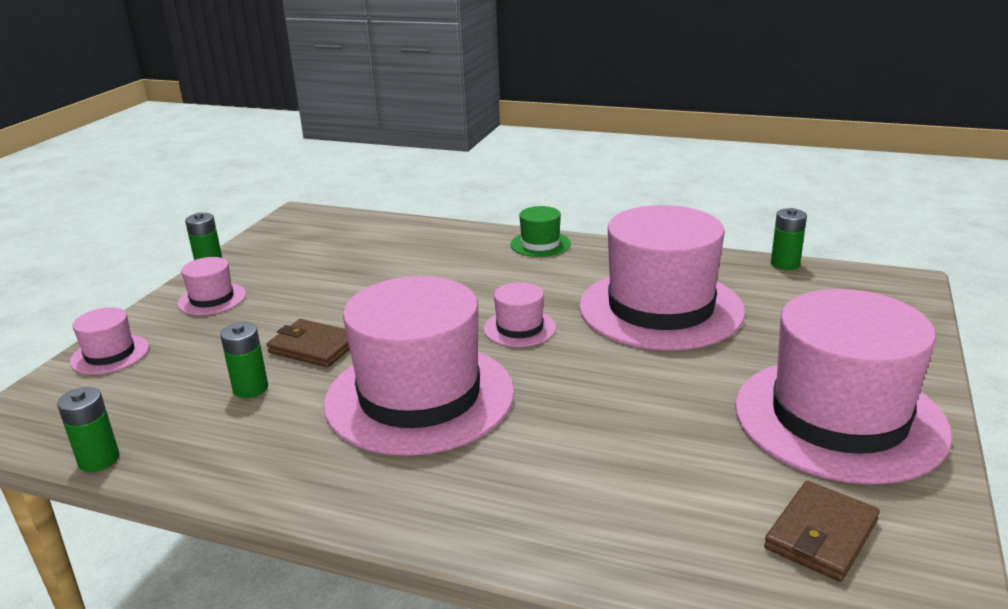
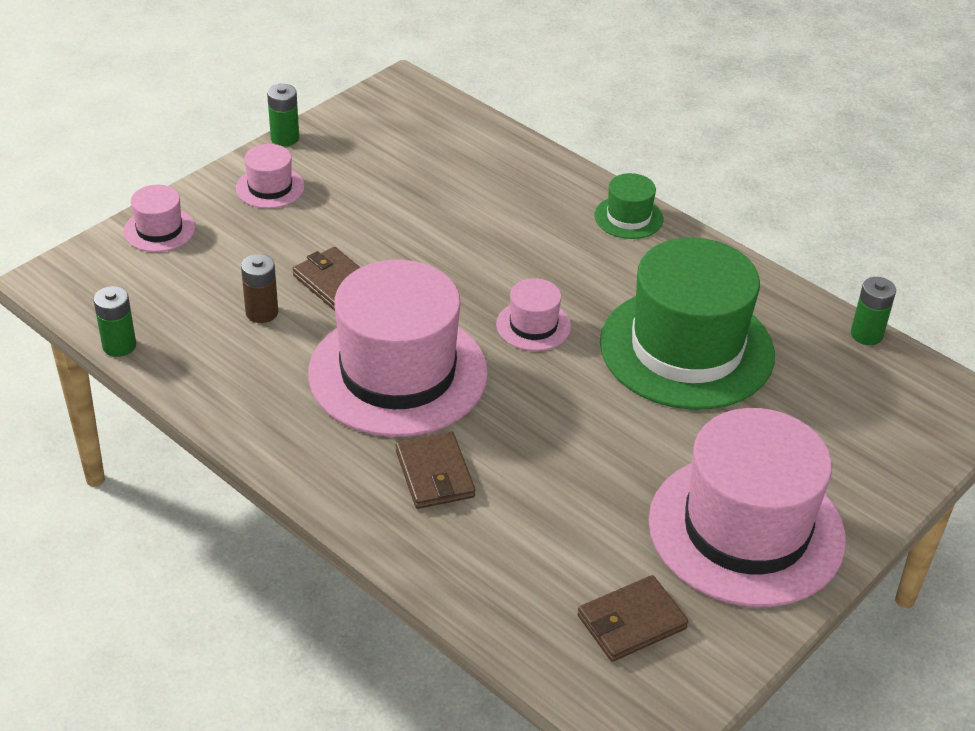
camera: 20 degrees right, 15 degrees up
green battery [220,322,268,398] -> brown battery [241,254,278,323]
pink hat [579,205,745,351] -> green hat [600,238,775,410]
none -> brown wallet [396,432,475,509]

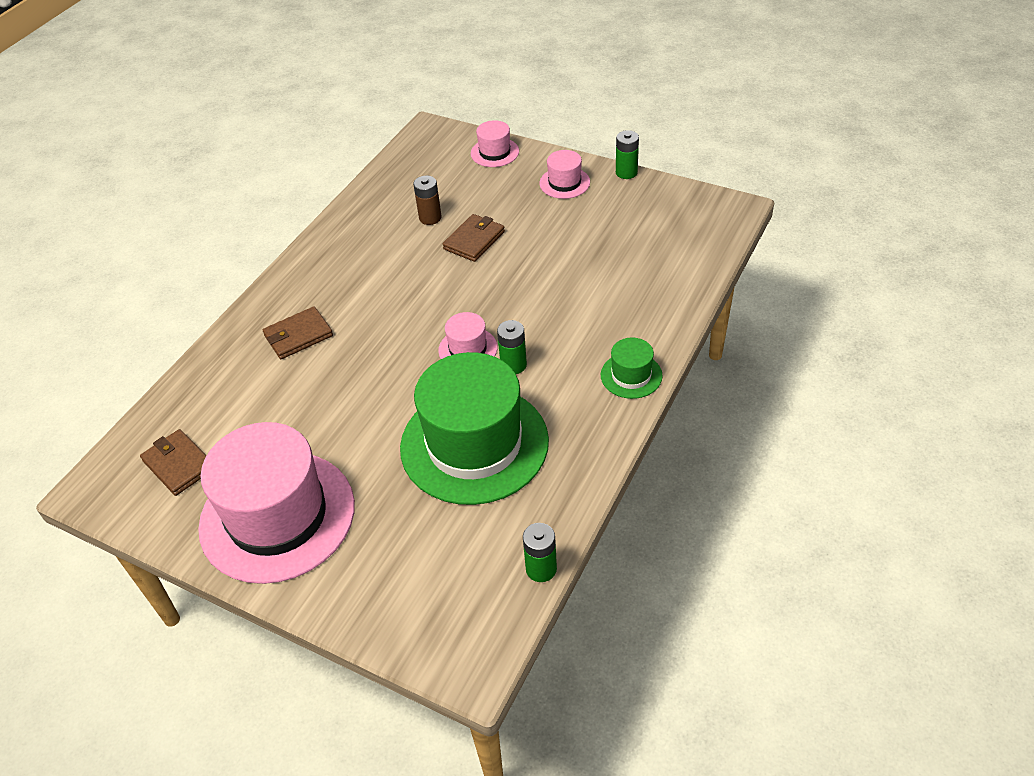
camera: 80 degrees right, 5 degrees up
green battery [93,286,136,357] -> green battery moved to [497,320,527,374]
pink hat [308,260,488,437] -> none

